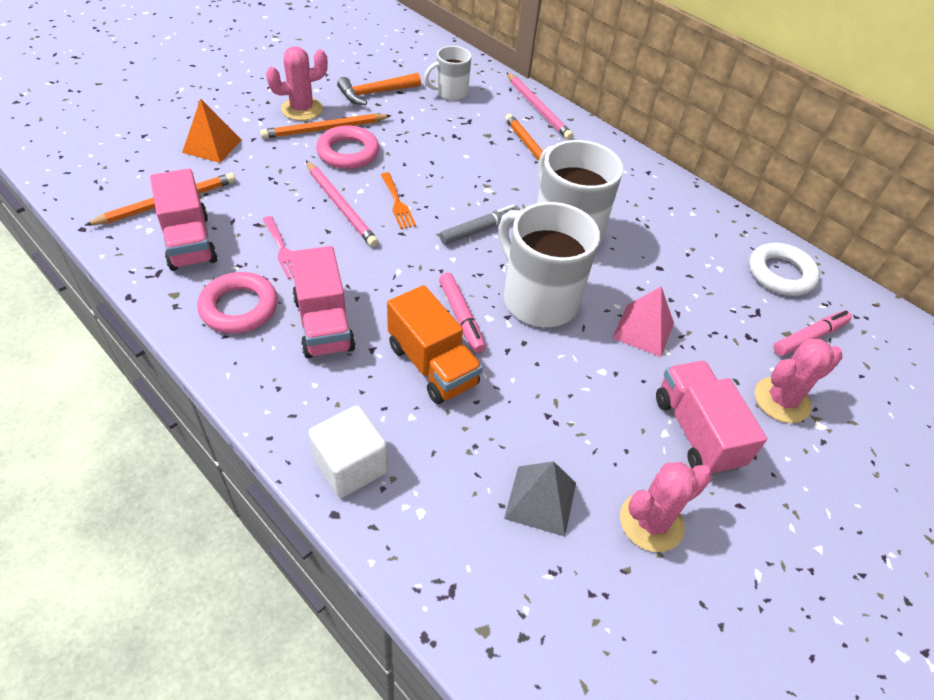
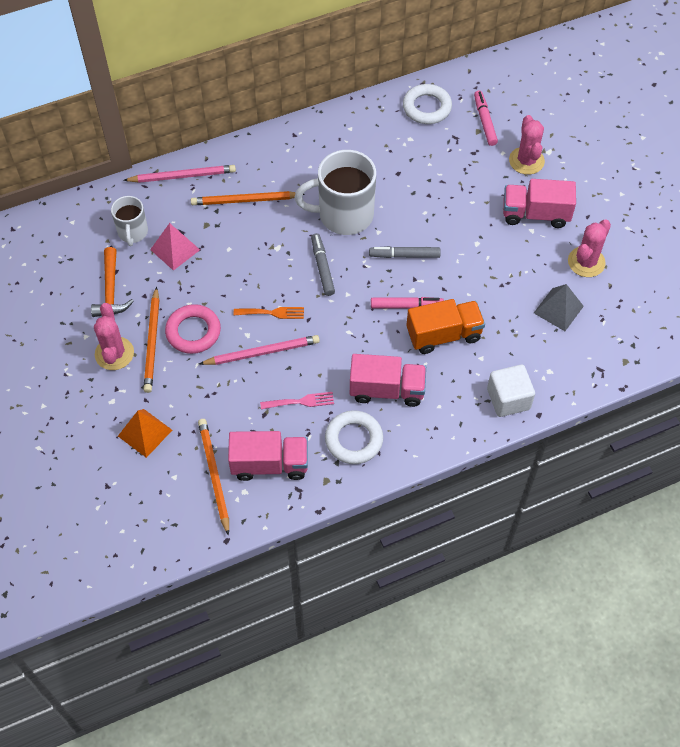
camera: 65 degrees left, 10 degrees up
pink ring [197,272,278,333] -> white ring [325,410,383,464]
white mug [498,202,600,327] -> grey marker [369,246,441,258]
pink pyramid [613,286,674,357] -> pink pyramid moved to [150,223,200,271]
pink cactus [620,462,712,552] -> pink cactus turned 45 degrees clockwise [568,219,611,277]

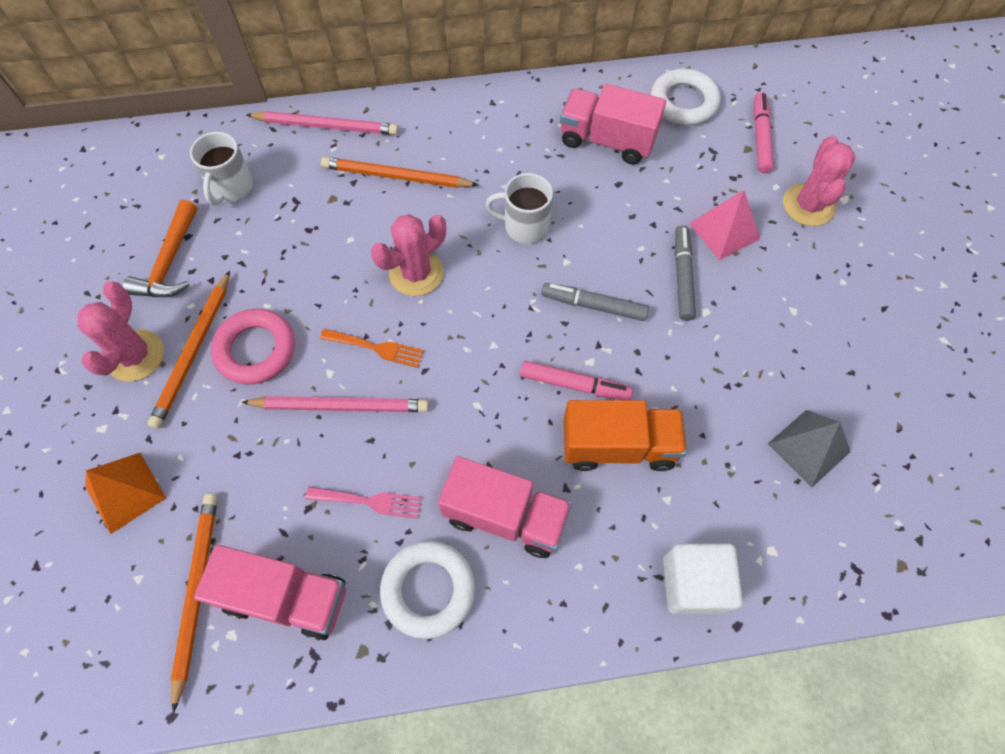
camera: 15 degrees right, 5 degrees up
pink pyramid [150,223,200,271] -> pink pyramid moved to [689,190,760,260]
white mug [295,150,376,235] -> white mug [486,173,553,244], size x0.56
grey marker [311,233,335,296] -> grey marker moved to [675,225,696,321]
pink truck [503,179,576,228] -> pink truck moved to [560,84,666,165]
pink cactus [568,219,611,277] -> pink cactus moved to [371,214,446,296]

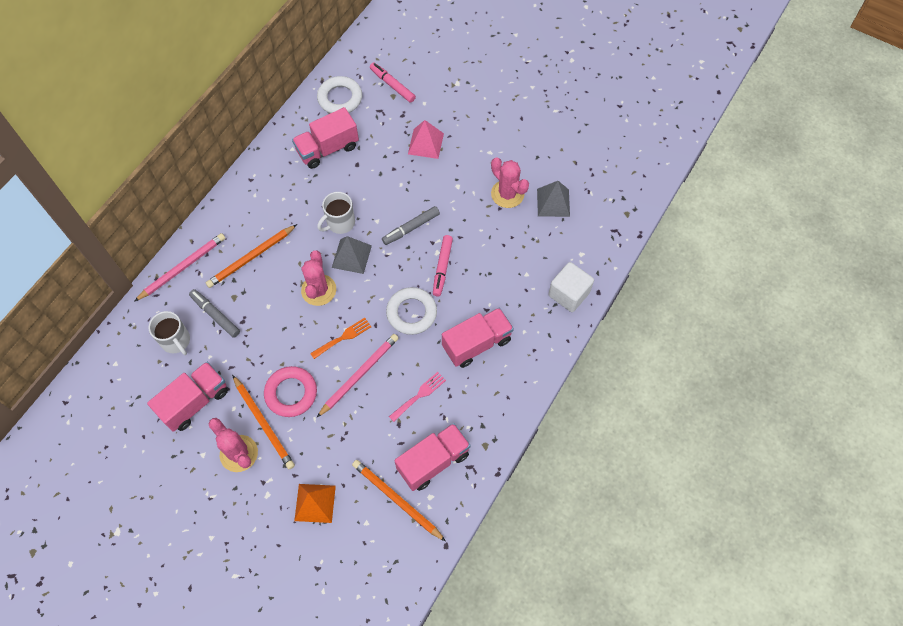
camera: 50 degrees left, 0 degrees up
orange hammer [123,200,197,297] -> pink truck [147,362,228,432]
white ring [380,541,475,639] -> white ring moved to [386,287,437,335]
pink marker [520,361,633,400] -> pink marker turned 135 degrees clockwise [433,235,453,297]
orange truck [563,400,687,471] -> none
grey marker [675,225,696,321] -> grey marker moved to [189,289,240,338]
pink cactus [783,136,855,226] -> pink cactus moved to [491,157,529,208]
none -> grey pyramid [332,236,372,274]

